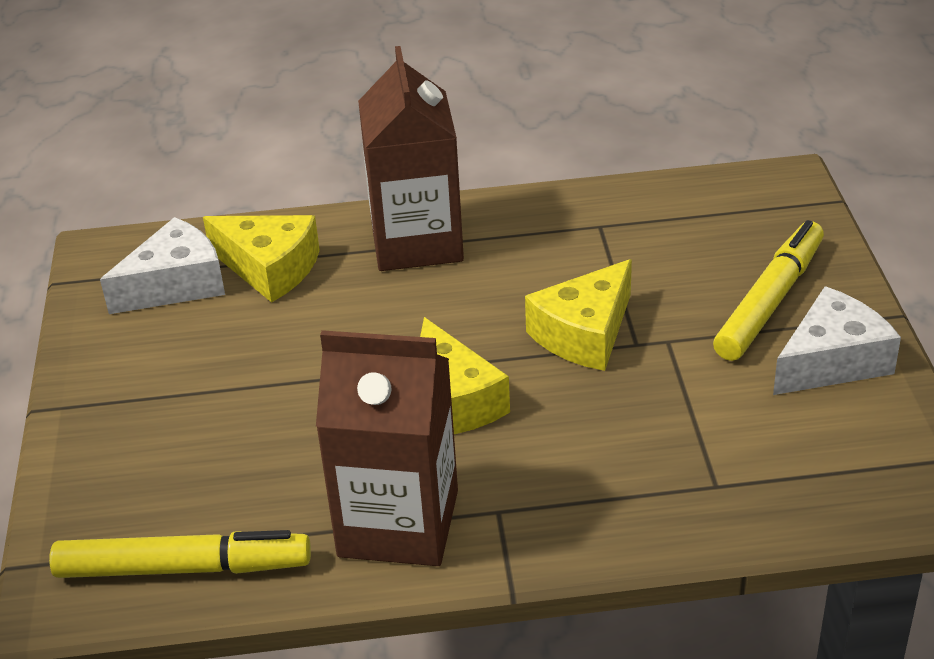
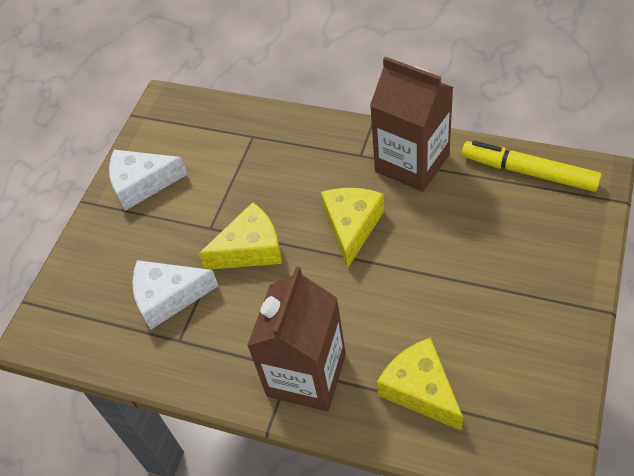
camera: 150 degrees left, 15 degrees up
white cheese [100,217,225,314] -> white cheese moved to [132,260,219,330]
yellow marker [713,220,824,361] -> none

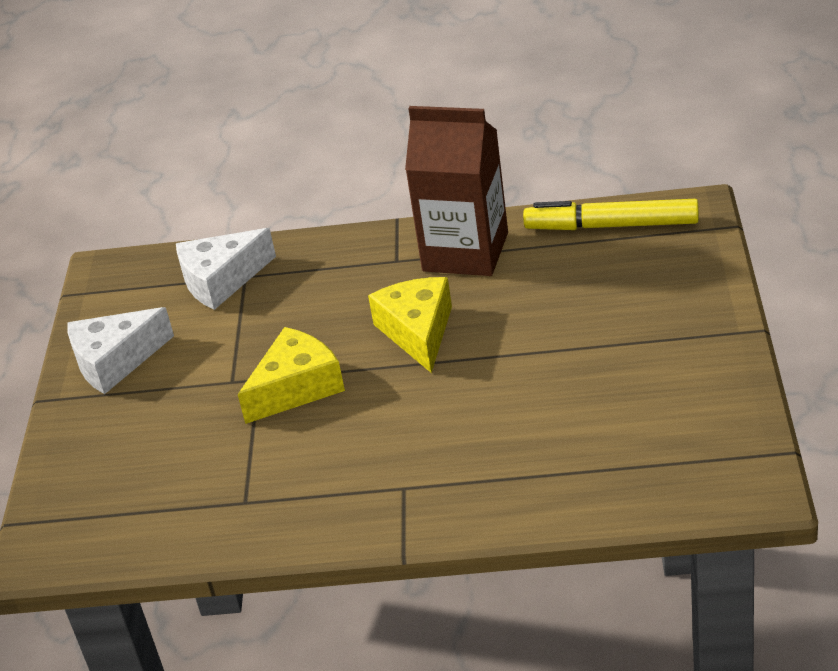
camera: 20 degrees left, 15 degrees down
white cheese [132,260,219,330] -> white cheese moved to [176,228,276,310]
brown carton [247,266,346,411] -> none
yellow cheese [377,338,463,431] -> none

